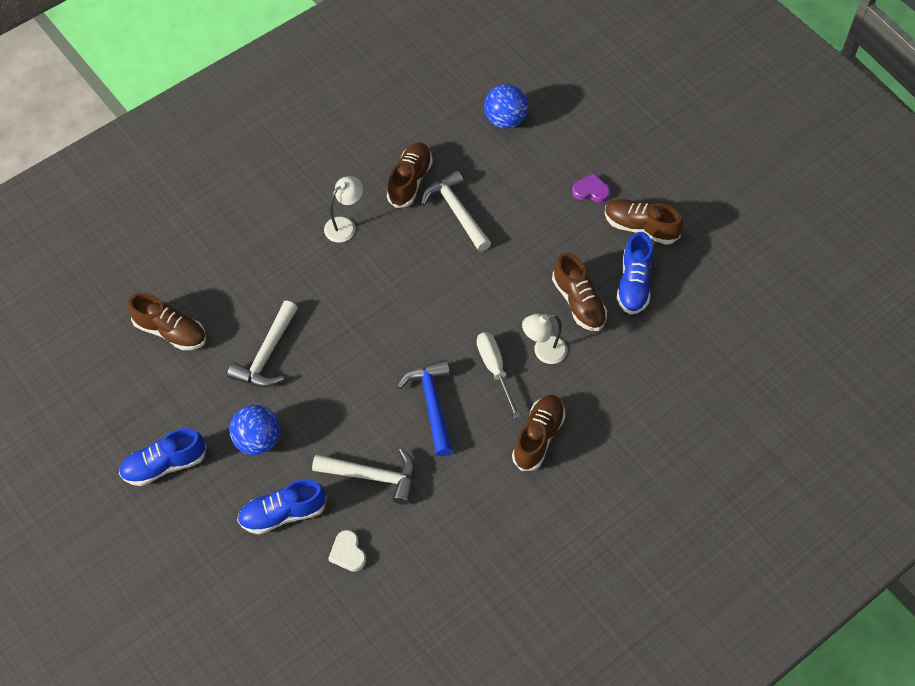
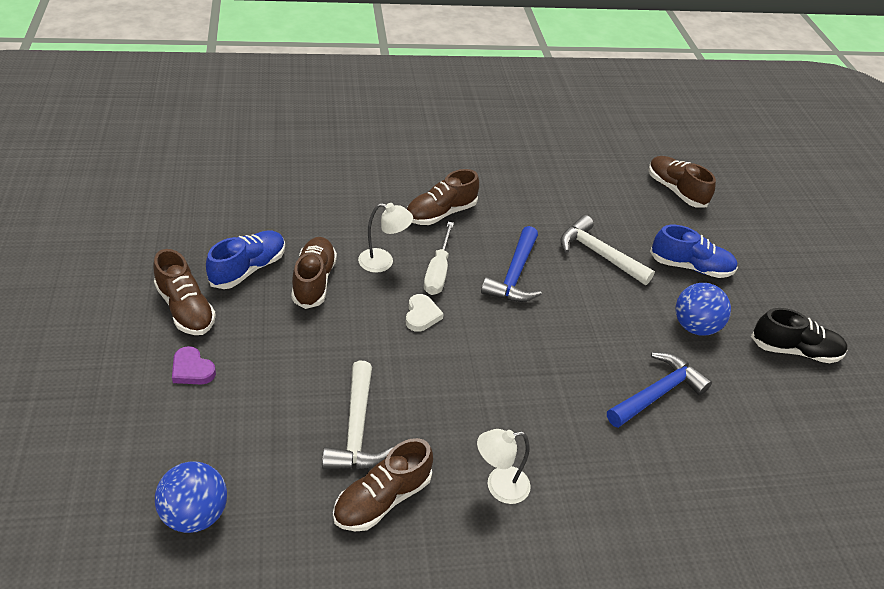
camera: 155 degrees left, 15 degrees down
blue shoe [119,428,206,486] -> black shoe [751,308,847,363]
brown shoe [128,293,206,350] -> brown shoe moved to [648,156,716,207]
white hammer [227,301,298,387] -> blue hammer [607,352,712,428]
white heart [328,530,366,572] -> white heart moved to [406,294,444,332]

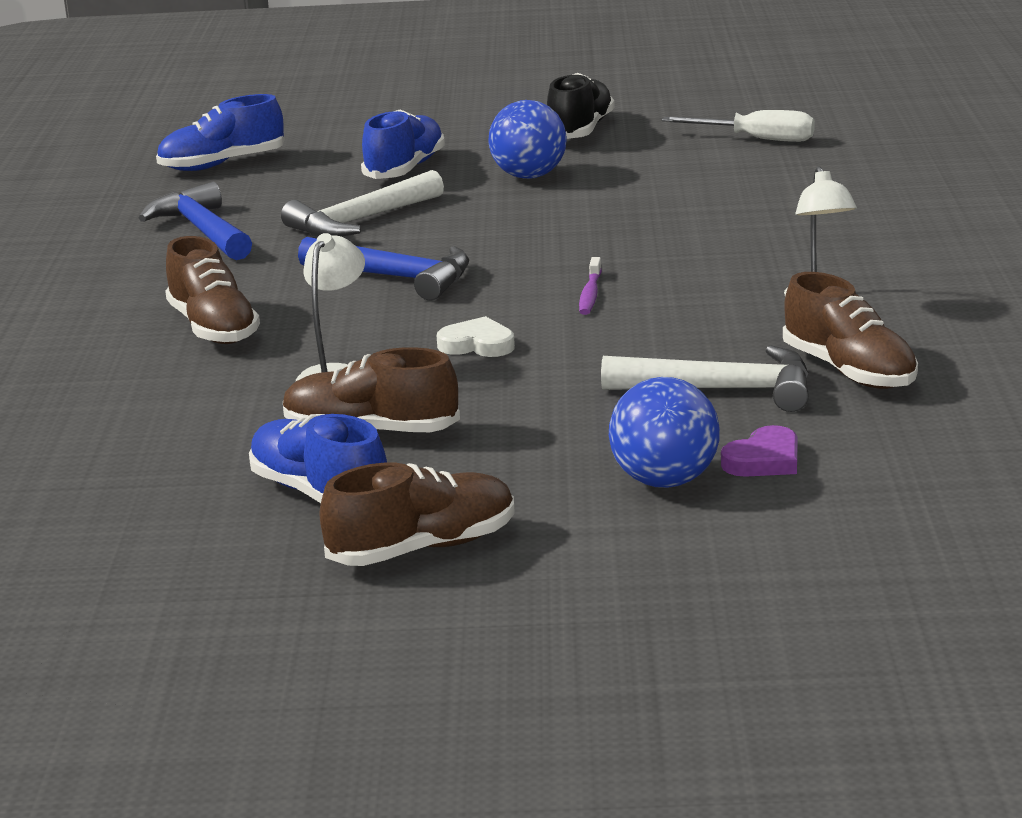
camera: 75 degrees left, 20 degrees down
blue ball [155,461,227,533] -> blue ball moved to [609,377,720,488]
purple heart [172,346,216,384] -> purple heart moved to [721,425,798,477]
white screwdriver [424,222,454,295] -> white screwdriver moved to [662,110,815,142]
blue hammer [607,352,712,428] -> blue hammer moved to [139,181,252,260]
brown shoe [648,156,716,207] -> blue shoe [156,94,285,171]
none -> purple toothbrush [579,257,602,315]

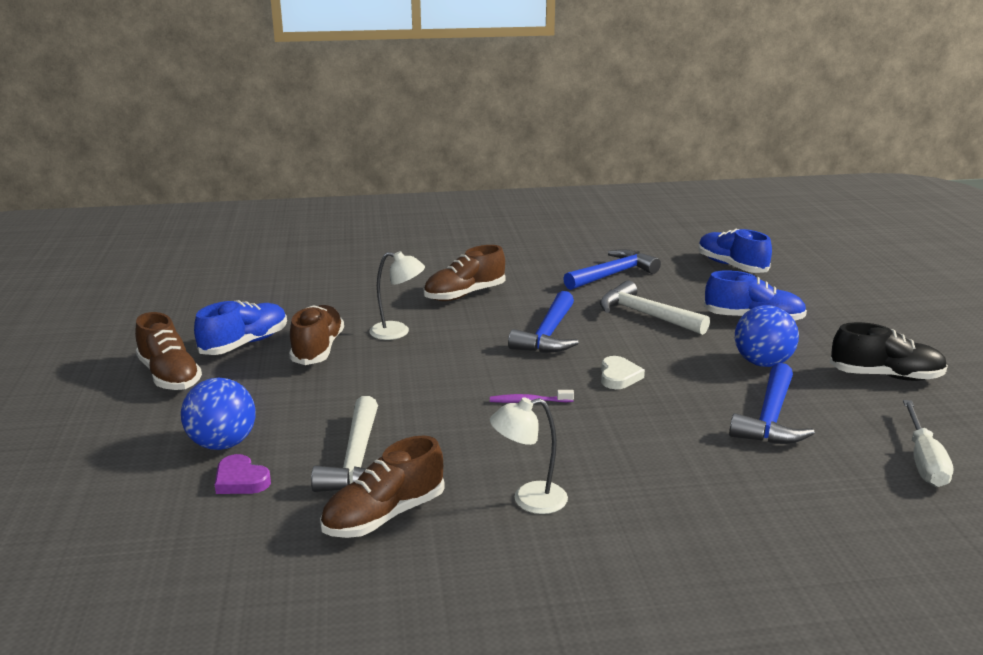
camera: 80 degrees right, 0 degrees up
white heart [437,316,515,357] -> white heart moved to [601,356,645,389]
none -> blue hammer [729,363,815,444]

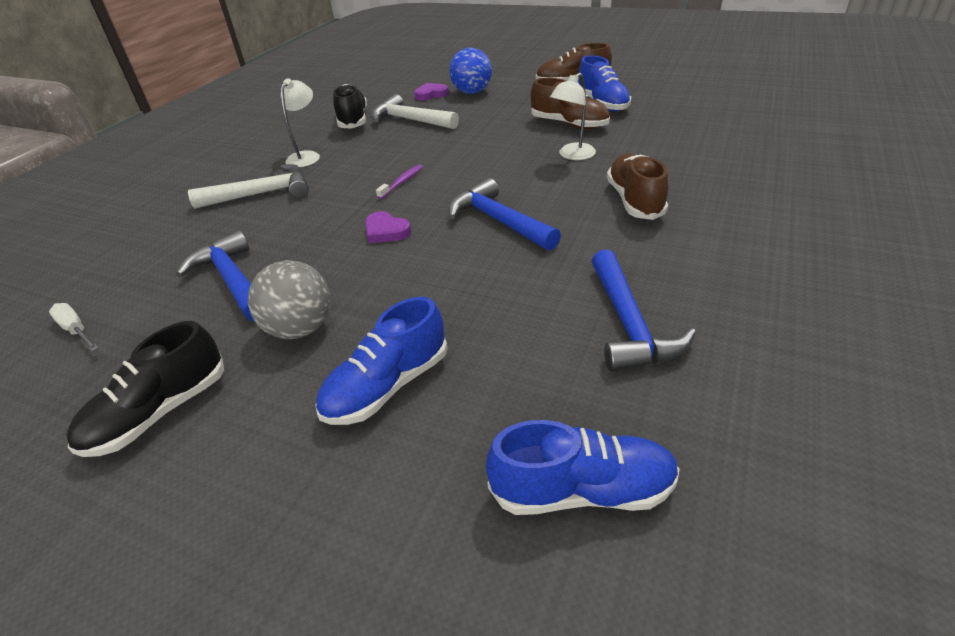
camera: 125 degrees right, 15 degrees up
brown shoe [320,436,445,538] -> black shoe [333,84,367,129]
white hammer [600,280,710,335] -> white hammer moved to [188,164,309,209]
white heart [601,356,645,389] -> purple heart [365,211,411,243]
blue ball [735,305,799,367] -> grey ball [248,260,331,339]
white screwdriver [903,400,953,487] -> white screwdriver [49,303,99,352], size x0.67

